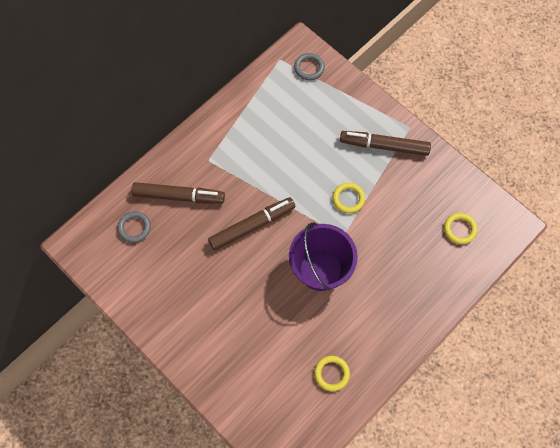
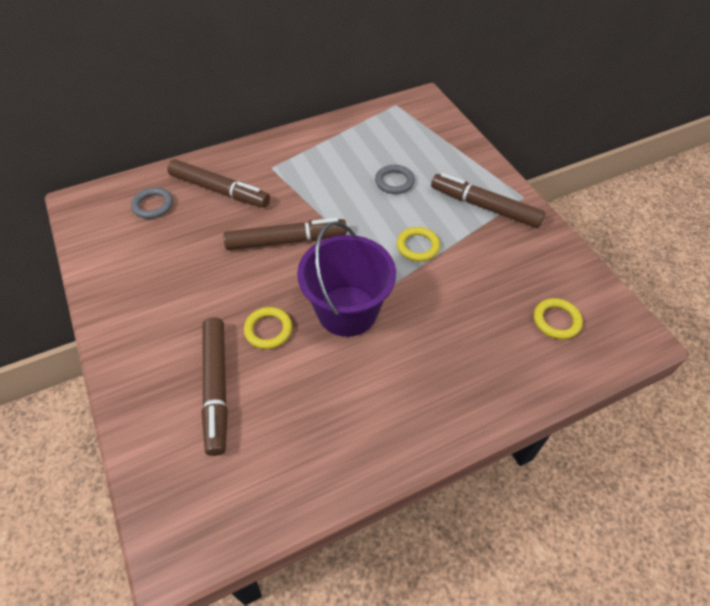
camera: 20 degrees right, 15 degrees down
grey ring [294,53,325,80] -> grey ring moved to [375,165,415,194]
yellow ring [314,356,350,392] -> yellow ring moved to [244,307,292,349]
none -> brown marker [201,317,228,456]

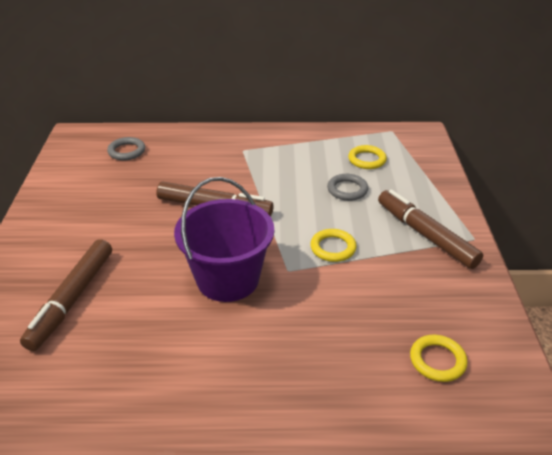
camera: 25 degrees right, 15 degrees down
brown marker [167,159,270,208] -> none
yellow ring [244,307,292,349] -> yellow ring moved to [348,145,387,169]

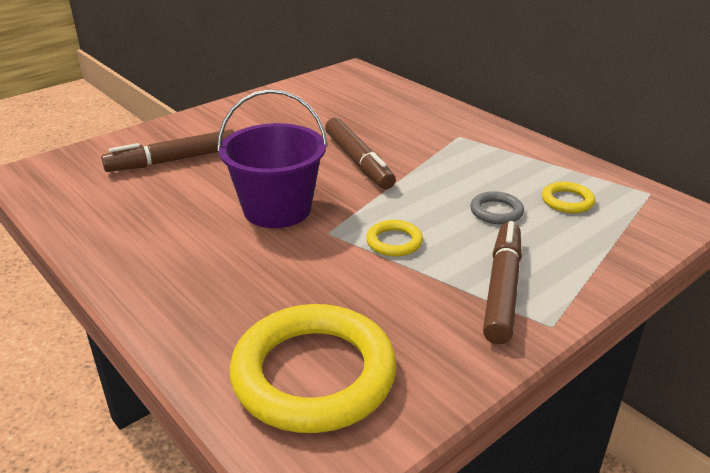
camera: 50 degrees right, 5 degrees down
grey ring [107,137,145,160] -> none
yellow ring [410,335,468,382] -> yellow ring [230,304,397,433], size x2.29

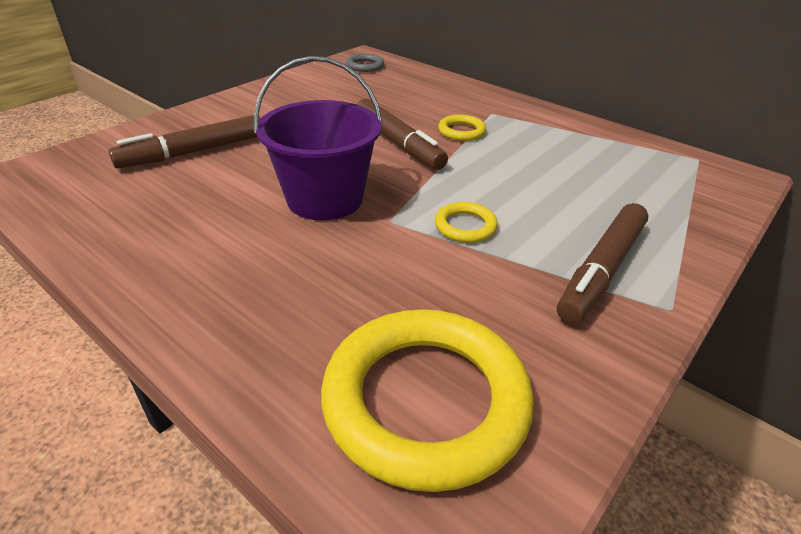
camera: 10 degrees left, 5 degrees up
grey ring [470,191,524,224] -> grey ring moved to [346,54,384,72]
brown marker [483,221,522,344] -> brown marker turned 150 degrees counterclockwise [557,203,649,324]
yellow ring [542,182,595,213] -> yellow ring moved to [438,115,486,141]

